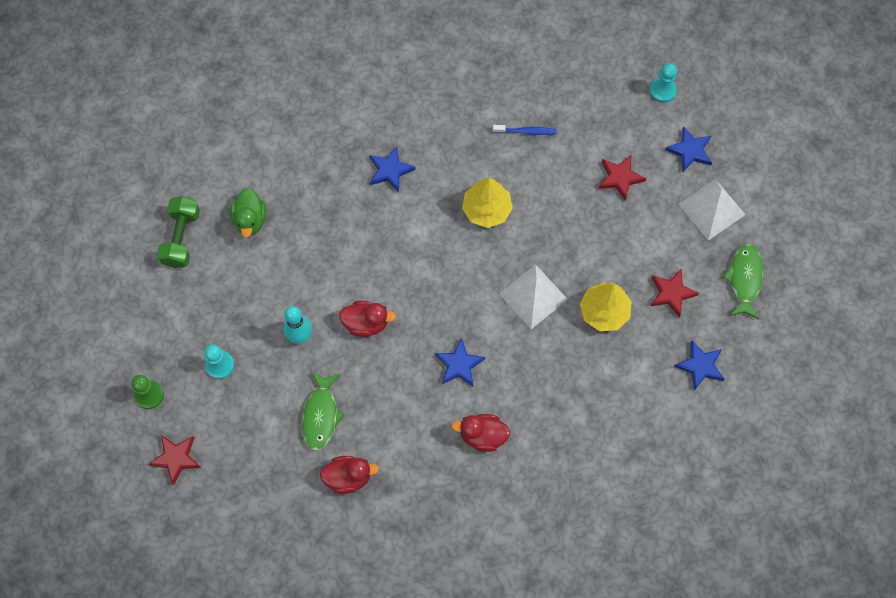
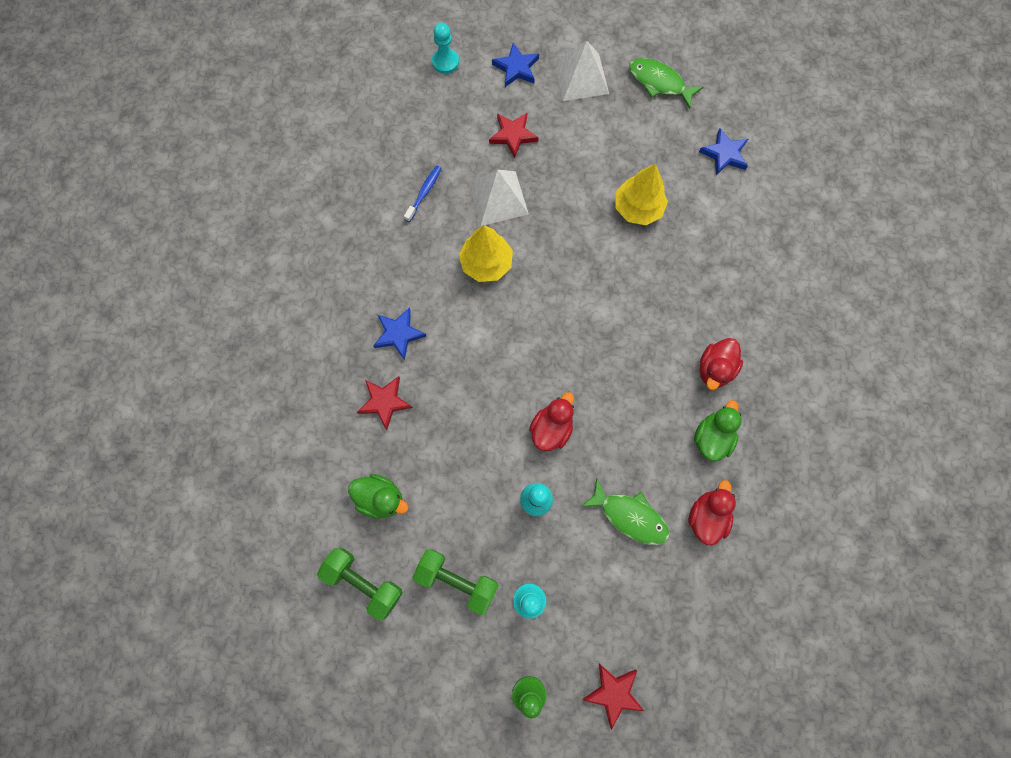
camera: 65 degrees left, 5 degrees up
blue star [435,338,485,386] -> none
white pyramid [499,264,568,329] -> white pyramid moved to [468,170,529,226]
red star [651,269,699,317] -> red star moved to [357,376,413,430]
none -> green dumbbell [413,549,499,615]
none -> green duck [694,400,742,462]

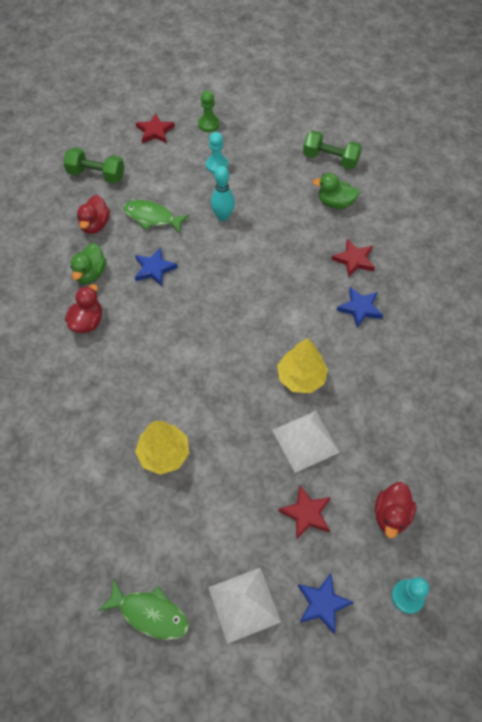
camera: 170 degrees right, 15 degrees down
blue toothbrush [404,166,442,222] -> none
green dumbbell [413,549,499,615] -> green dumbbell moved to [63,147,124,184]
red duck [529,392,574,451] -> red duck moved to [375,482,416,538]
blue star [699,128,748,175] -> blue star moved to [135,248,178,286]

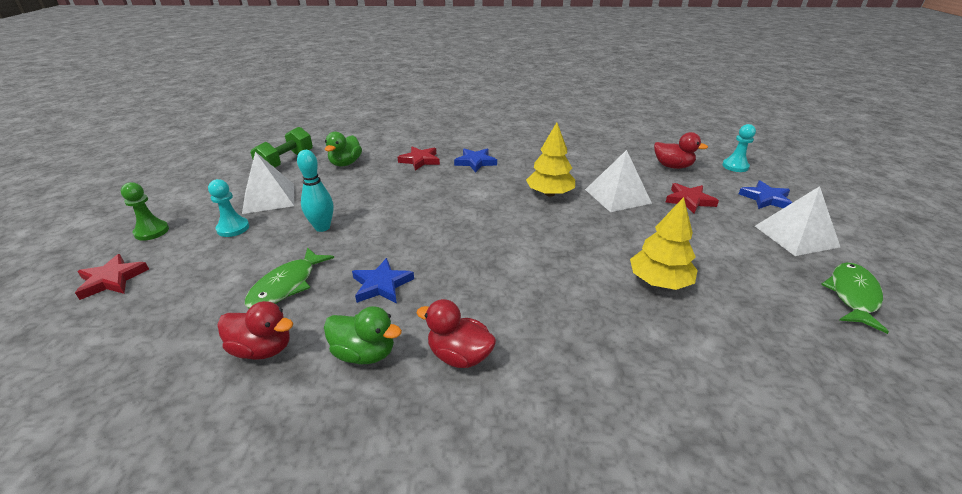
camera: 85 degrees left, 25 degrees down
green dumbbell [63,147,124,184] -> none
none -> white pyramid [242,152,294,214]

